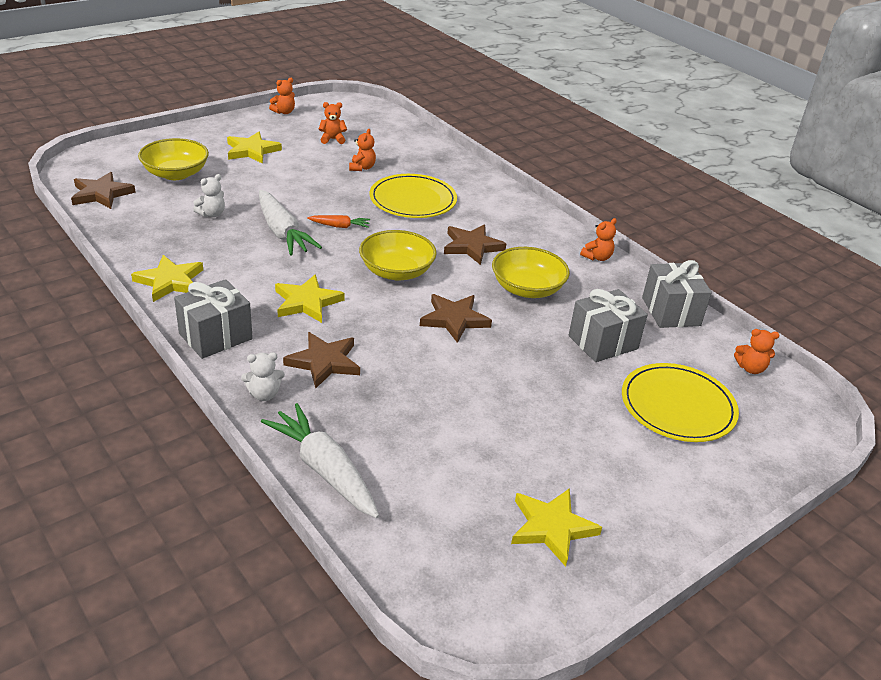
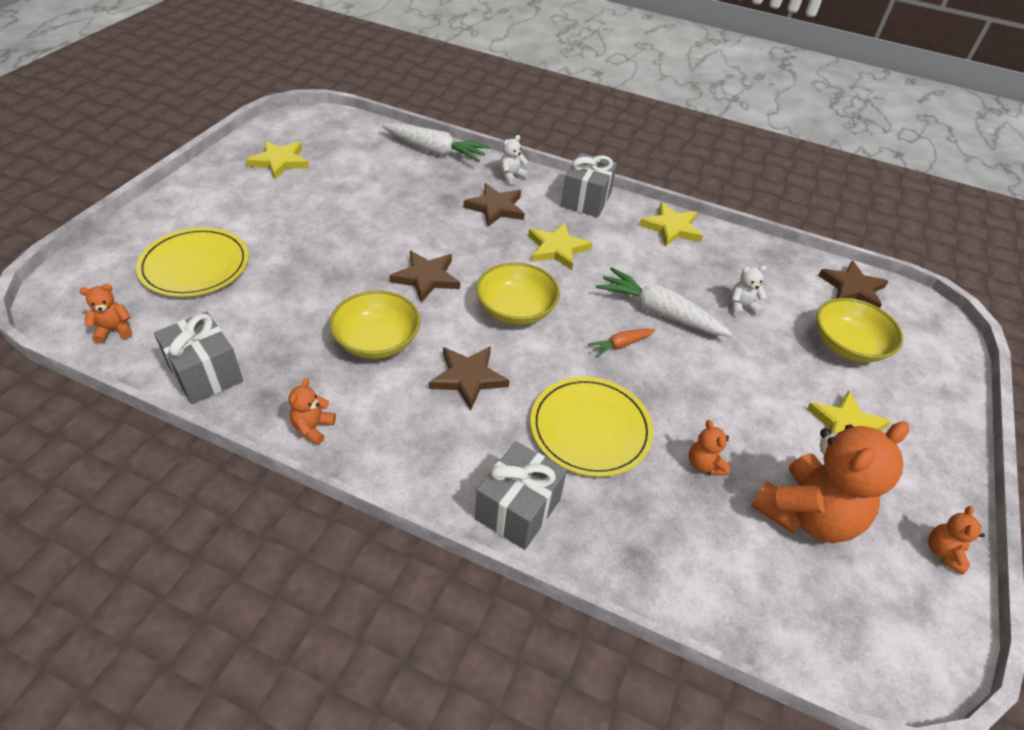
camera: 150 degrees right, 10 degrees up
white teddy bear [193,174,225,217] -> white teddy bear turned 60 degrees clockwise [731,266,767,317]
orange teddy bear [318,102,347,144] -> orange teddy bear [751,421,909,543], size x2.34
grey gift [569,289,648,362] -> grey gift moved to [475,441,567,550]

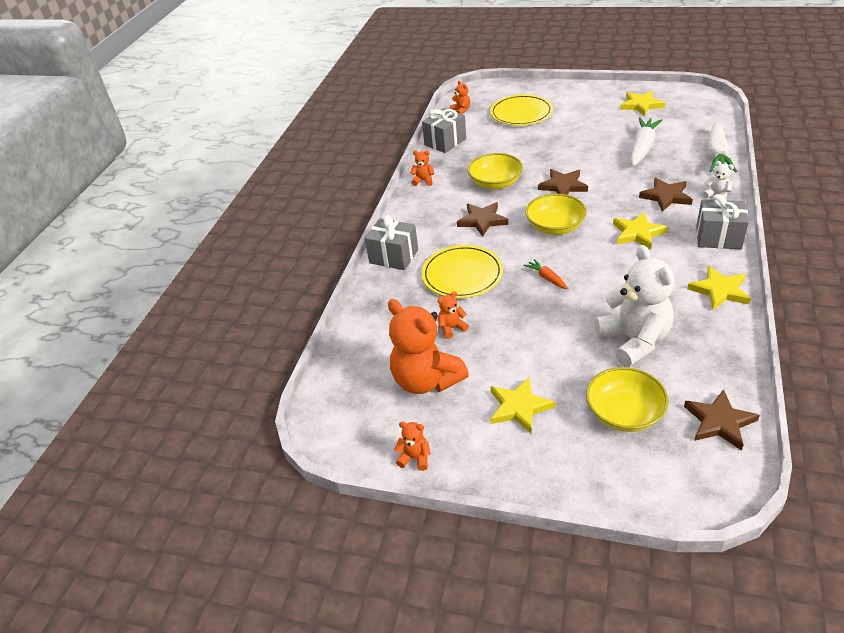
camera: 90 degrees right, 5 degrees down
white carrot [596,267,733,337] -> white carrot moved to [630,117,662,166]
white teddy bear [731,266,767,317] -> white teddy bear [595,245,675,367], size x2.34

